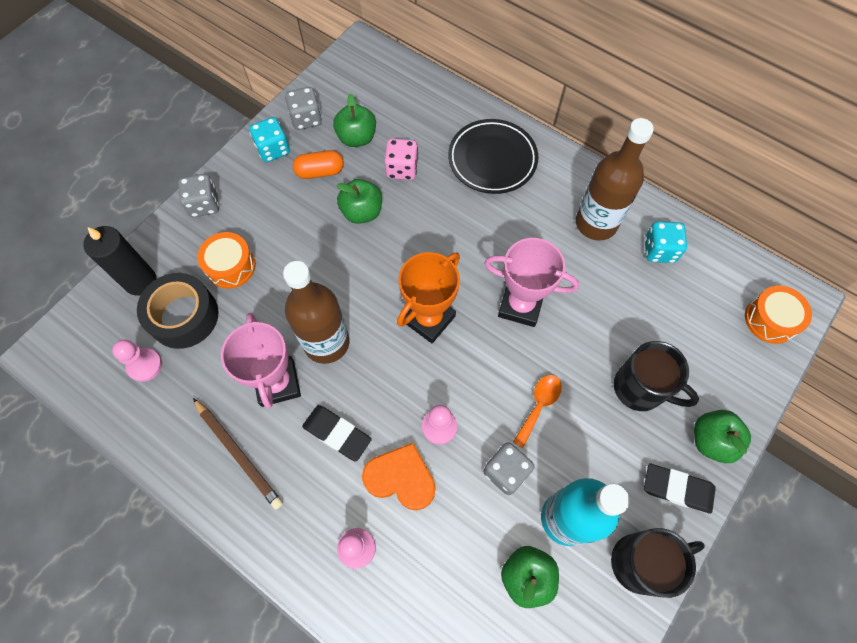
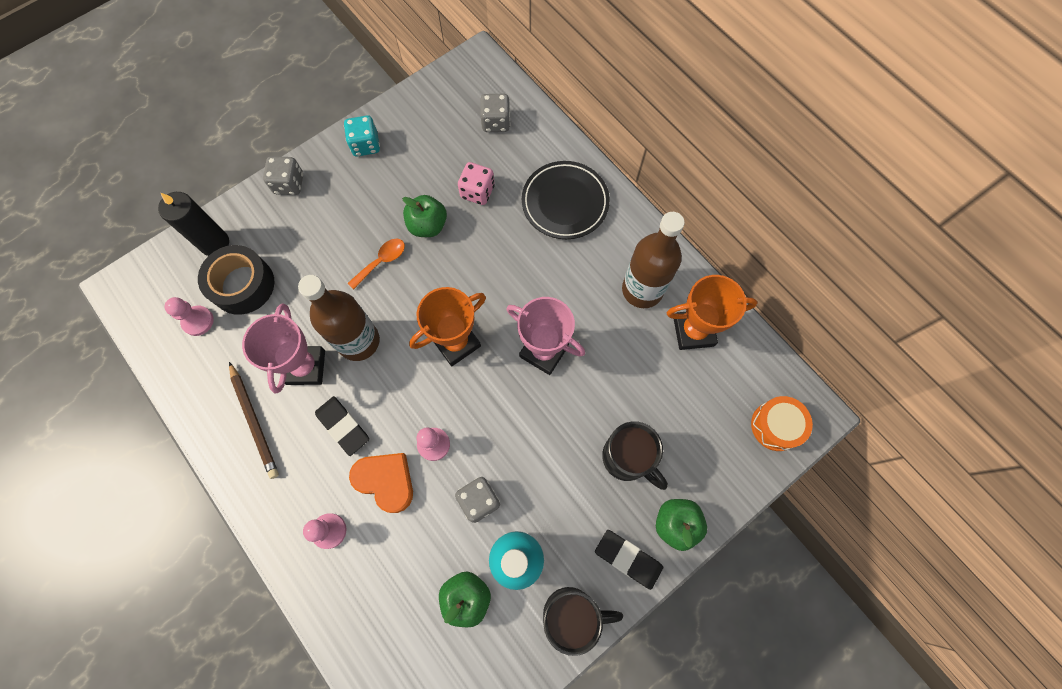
camera: 15 degrees right, 5 degrees up
orange drum [197,232,256,289] -> none
grey dice [285,87,322,130] -> grey dice moved to [480,94,510,132]
orange capsule [293,150,344,179] -> none
green apple [333,93,376,147] -> none
orange spoon [513,375,562,448] -> orange spoon moved to [348,239,405,289]
turquoise dice [644,221,687,263] -> orange trophy [667,275,758,350]

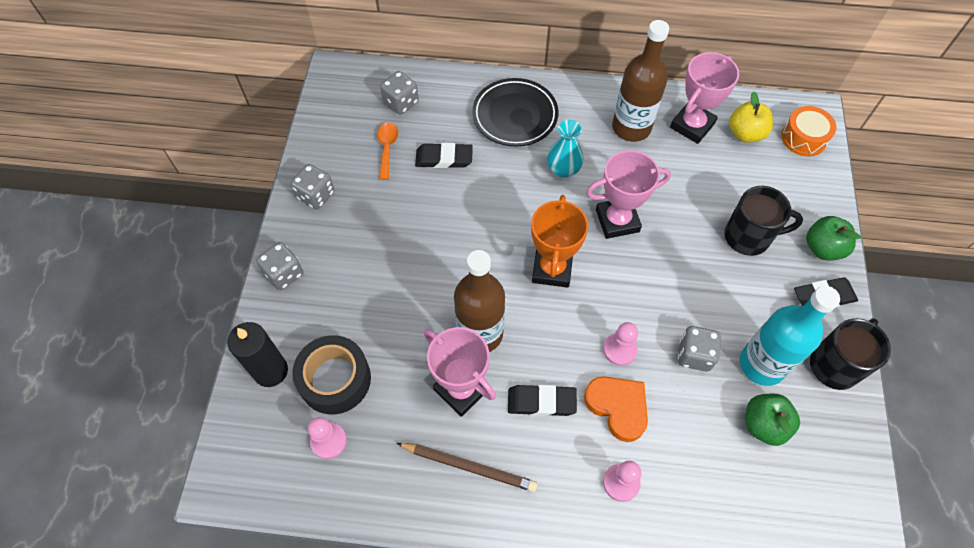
camera: 45 degrees left, 10 degrees down
turquoise dice [344,115,380,157] -> grey dice [291,164,334,210]
orange spoon [348,239,405,289] -> orange spoon moved to [377,122,398,180]
orange heart [349,453,413,513] -> orange heart turned 60 degrees clockwise [584,376,648,442]
green apple [402,195,447,237] -> none
pink dice [458,162,495,205] -> black eraser [415,143,473,168]
orange trophy [667,275,758,350] -> pink trophy [670,52,739,144]
none -> turquoise vase [547,120,584,177]
none -> yellow apple [729,92,773,143]

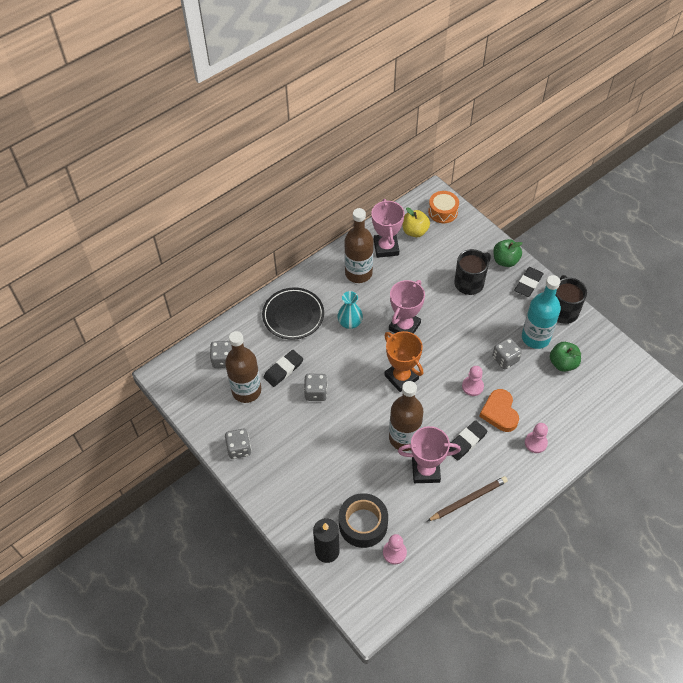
camera: 45 degrees left, 5 degrees down
grey dice [256,242,303,290] -> grey dice moved to [304,374,328,401]
orange spoon [377,122,398,180] -> brown bottle [225,331,261,403]
orange heart [584,376,648,442] -> orange heart turned 105 degrees counterclockwise [479,389,519,432]

